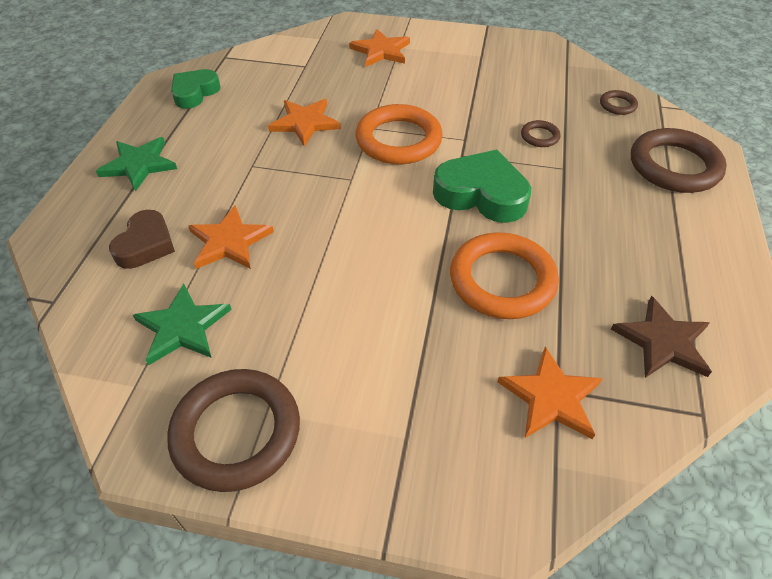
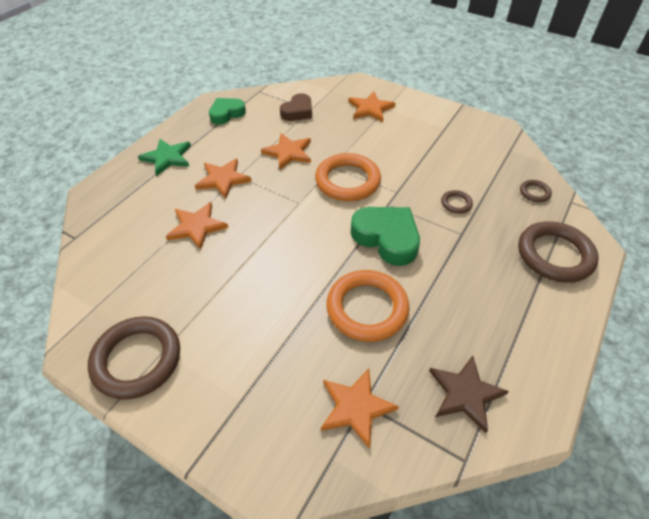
camera: 20 degrees right, 0 degrees up
brown heart [109,210,175,269] -> brown heart moved to [280,93,312,121]
green star [133,283,232,365] -> none
none -> orange star [195,158,252,199]

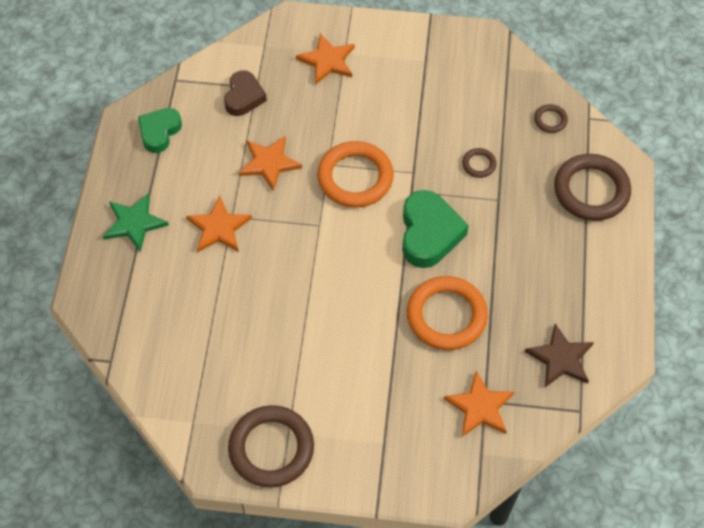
camera: 25 degrees left, 10 degrees up
orange star [166,202,228,250] -> none
green heart [351,207,420,266] -> green heart turned 75 degrees clockwise [402,190,469,268]

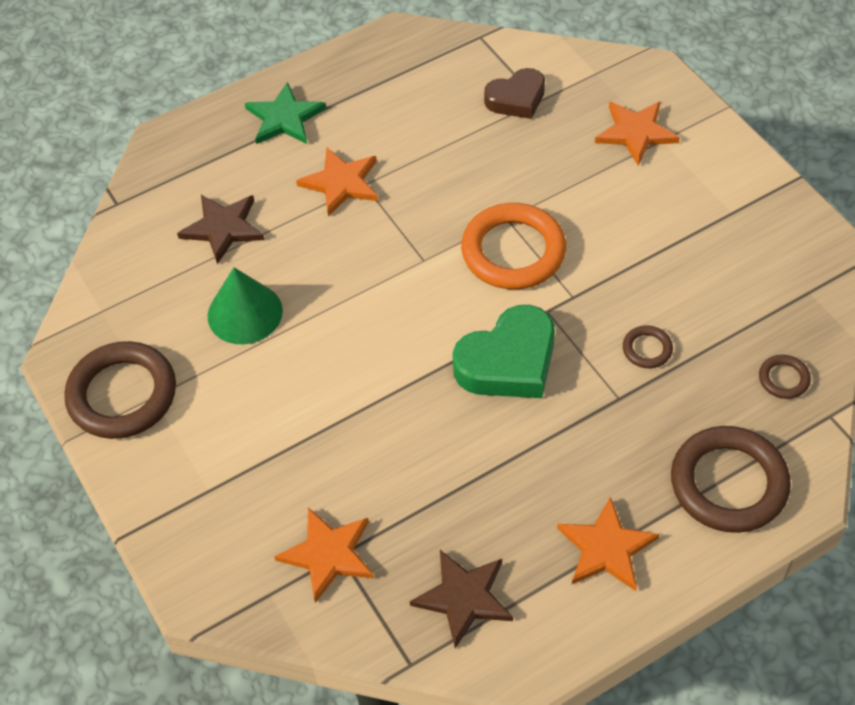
camera: 55 degrees right, 5 degrees down
green heart [138,108,182,153] -> none
orange star [238,136,302,191] -> orange star moved to [557,497,659,591]
orange ring [407,276,488,350] -> none
none -> brown star [177,195,264,264]
none -> green cone [207,267,283,344]

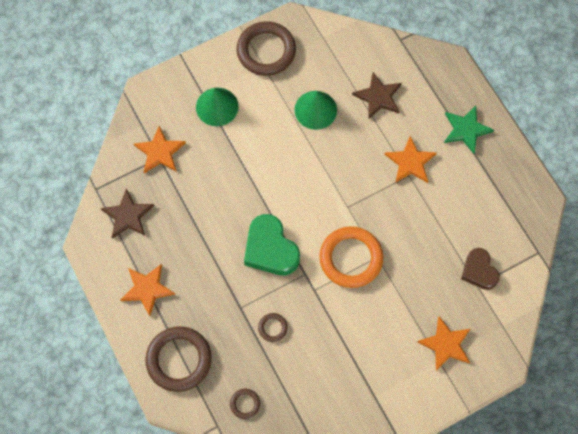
camera: 90 degrees right, 15 degrees up
none -> green cone [196,88,239,126]

